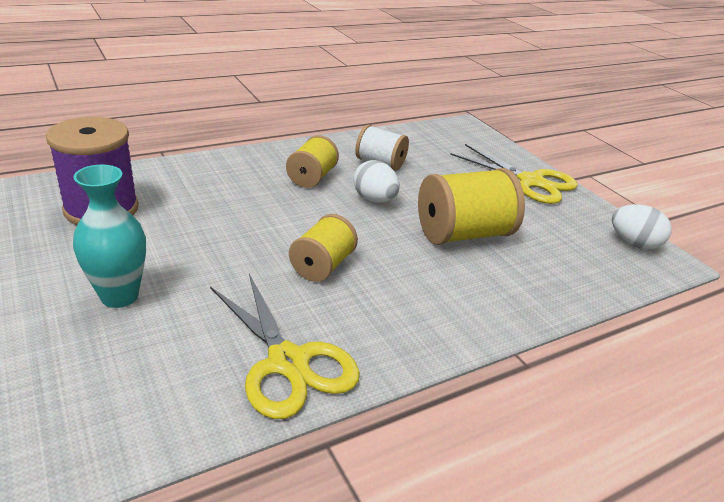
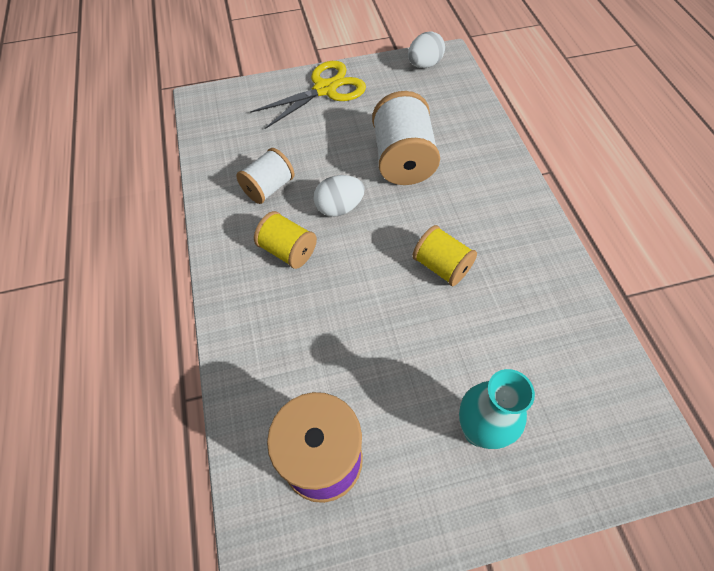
camera: 70 degrees left, 25 degrees up
yellow scissors [210,274,360,419] -> none
yellow spool [418,168,525,245] -> white spool [372,91,440,185]

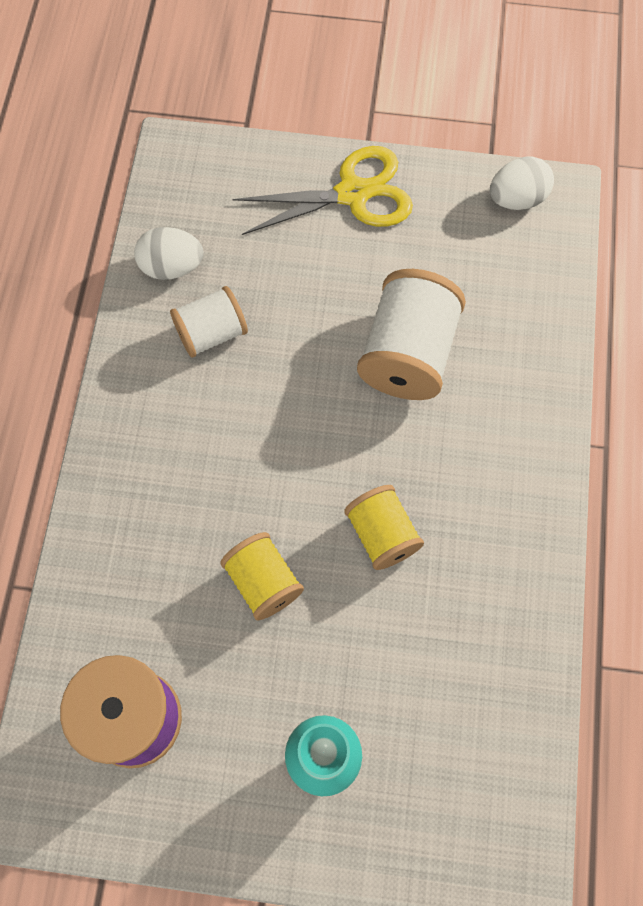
camera: 20 degrees right, 10 degrees up
yellow spool [254,211,317,269] -> yellow spool moved to [220,532,304,620]
white egg [313,175,365,217] -> white egg moved to [134,227,204,280]

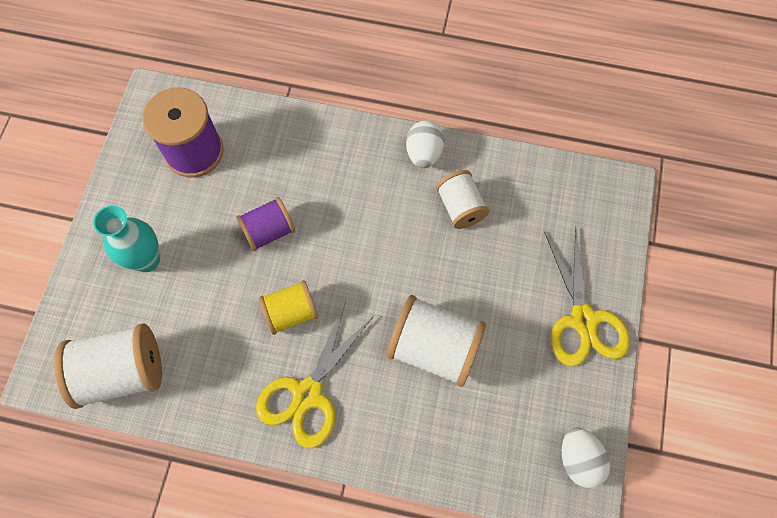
camera: 95 degrees right, 0 degrees up
white egg [134,227,204,280] -> white egg moved to [406,120,444,168]
yellow spool [220,532,304,620] -> purple spool [236,197,295,251]
none -> white spool [54,324,162,409]
none -> yellow scissors [256,301,374,448]

